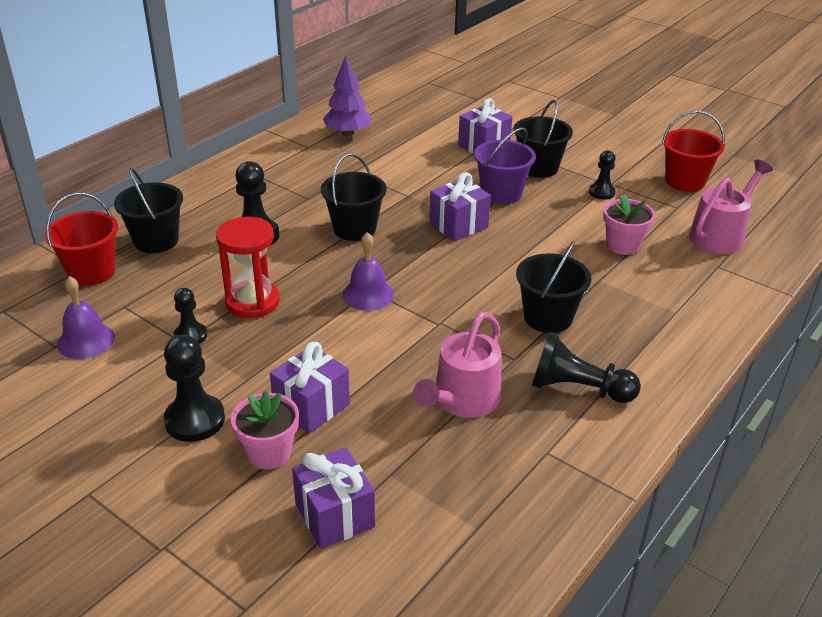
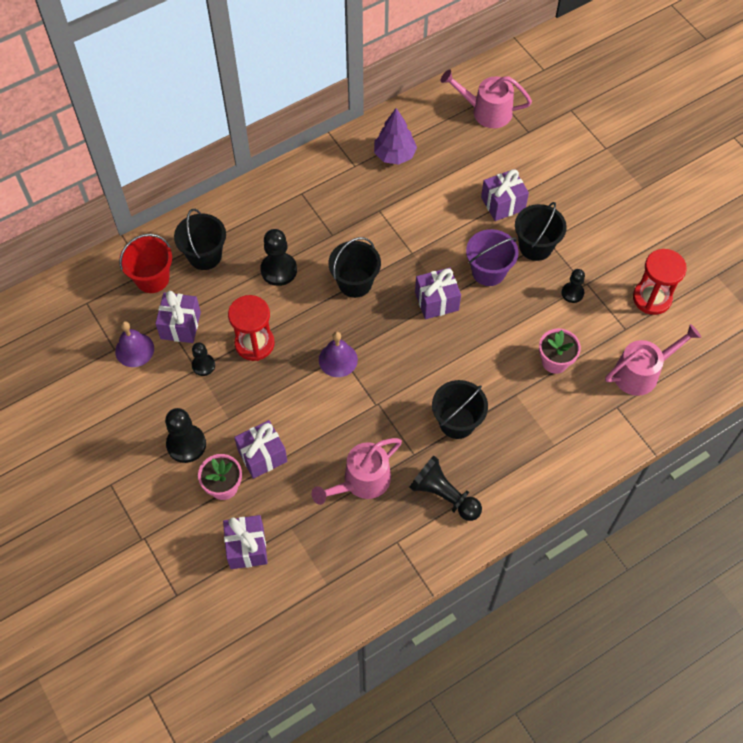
camera: 20 degrees right, 25 degrees up
red bucket [662,110,725,192] -> red hourglass [633,249,687,315]
none -> purple gift [155,291,201,343]
none -> pink watering can [440,69,532,128]

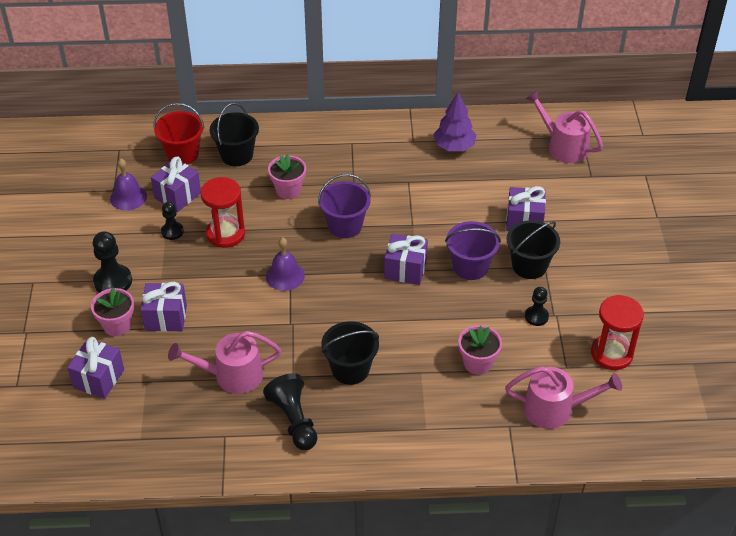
camera: 30 degrees right, 15 degrees down
black pawn [260,229,297,286] -> pink flower pot [268,154,306,199]
black bucket [329,237,381,298] -> purple bucket [318,174,371,238]

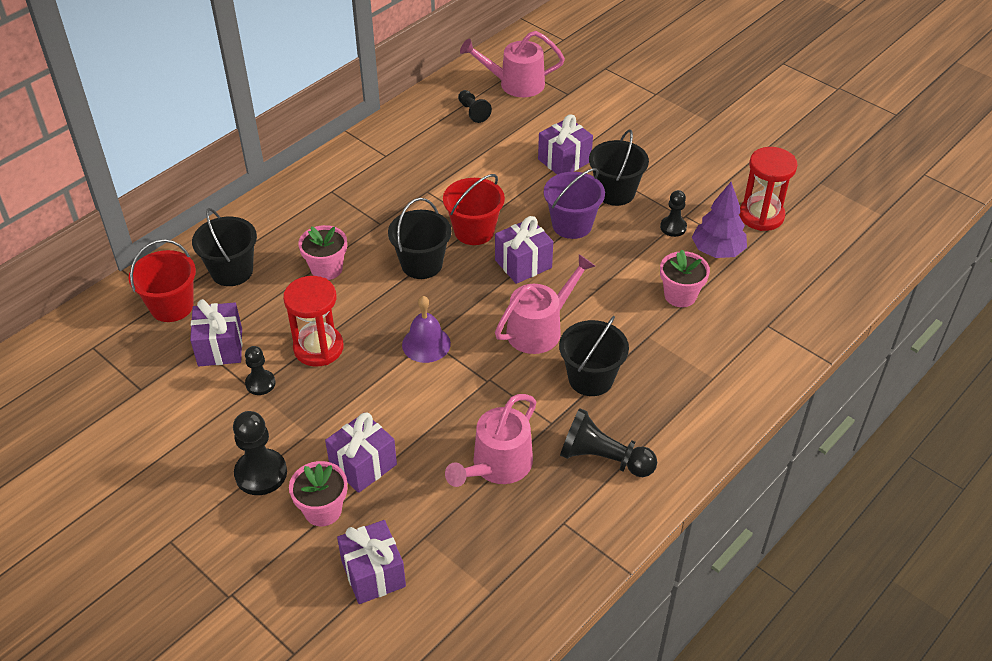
camera: 45 degrees left, 0 degrees up
purple bell [110,159,147,211] -> none
purple bucket [318,174,371,238] -> black bucket [388,198,452,279]
purple tree [433,92,477,151] -> purple tree moved to [692,182,747,258]
pink watering can [505,366,622,429] -> pink watering can moved to [495,254,595,354]
none -> red bucket [443,174,505,245]
none -> black pawn [458,90,492,123]

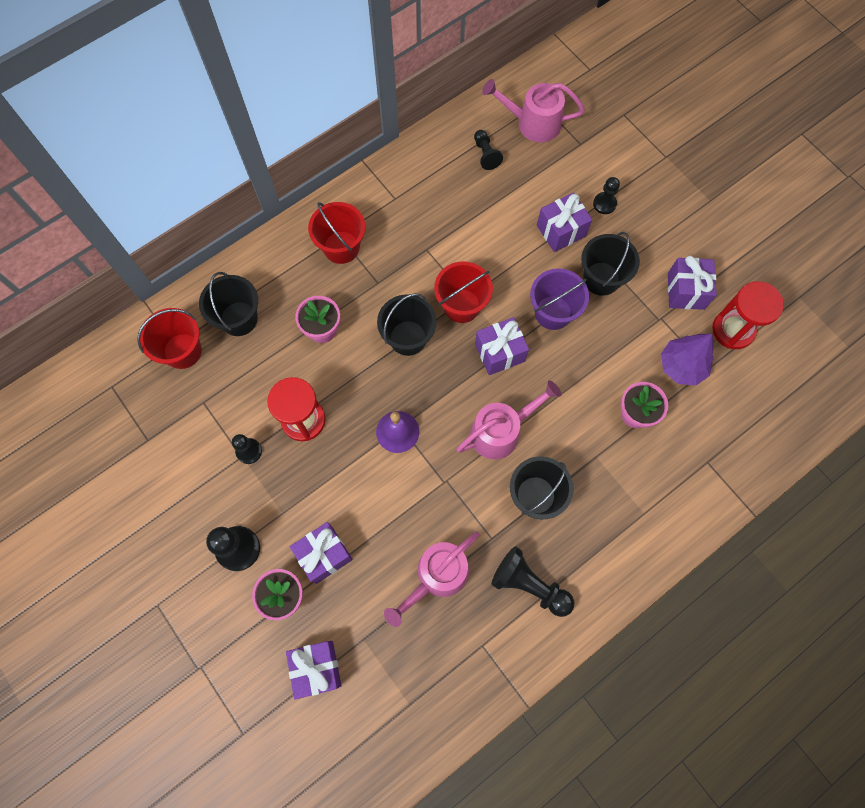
camera: 10 degrees right, 25 degrees up
purple gift [190,299,242,366] -> purple gift moved to [668,256,717,310]
black pawn [660,190,687,237] -> black pawn moved to [593,177,620,214]
none -> red bucket [308,202,365,264]

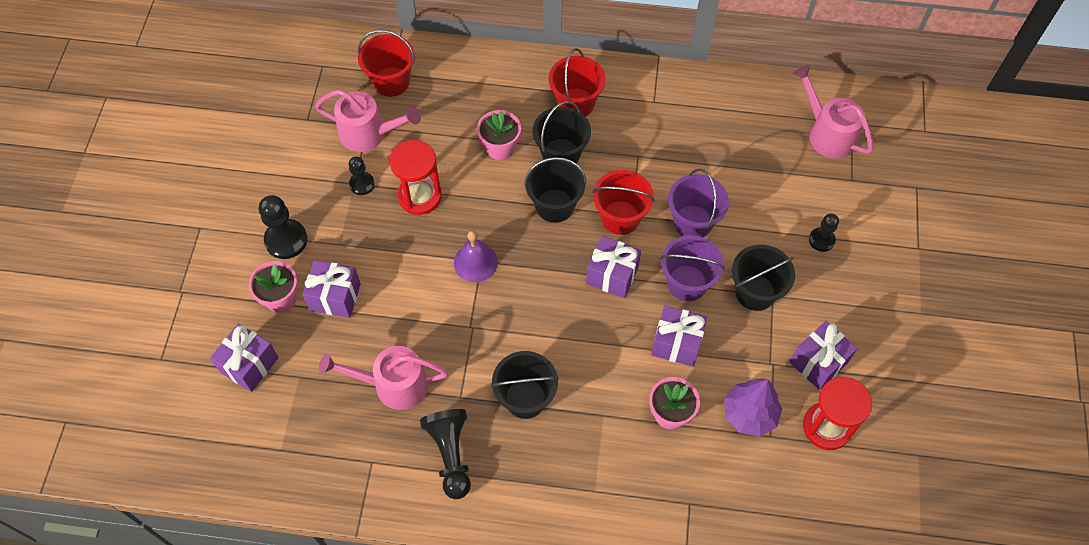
camera: 45 degrees right, 10 degrees down
black bucket [199,272,258,336] -> black bucket moved to [533,101,591,164]
pink watering can [456,381,562,459] -> pink watering can moved to [315,90,421,152]
black pawn [474,130,503,170] -> none
purple gift [537,192,592,252] -> purple gift moved to [651,305,707,367]
none -> purple bucket [668,169,729,237]

